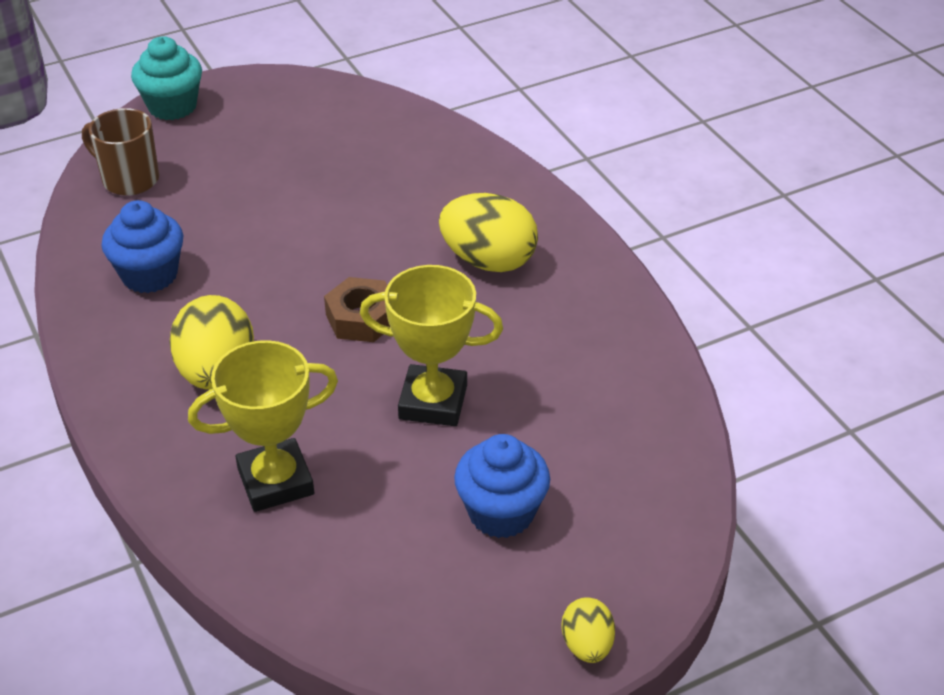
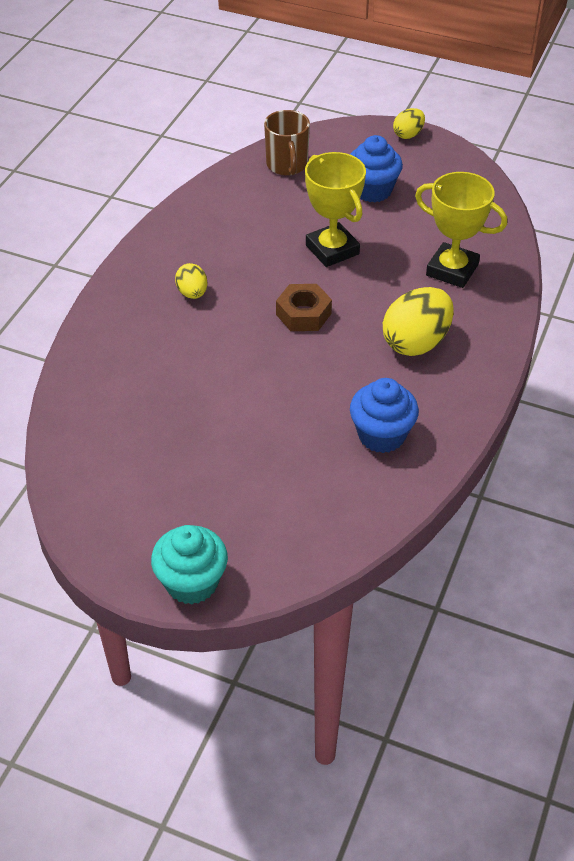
camera: 130 degrees left, 5 degrees up
brown mug [82,108,159,196] -> brown mug moved to [264,110,310,176]
yellow egg [439,193,538,272] -> yellow egg [175,263,208,299], size x0.54

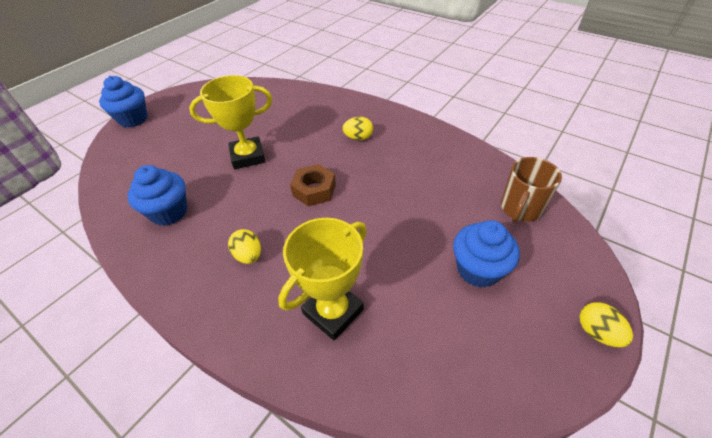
camera: 105 degrees right, 0 degrees up
turquoise cupcake [151,525,228,605] -> blue cupcake [99,76,148,127]
brown mug [264,110,310,176] -> brown mug turned 60 degrees counterclockwise [501,157,562,222]
yellow trophy [305,152,366,267] -> yellow trophy moved to [189,75,272,169]
yellow egg [383,287,454,356] -> yellow egg [228,229,261,264], size x0.54

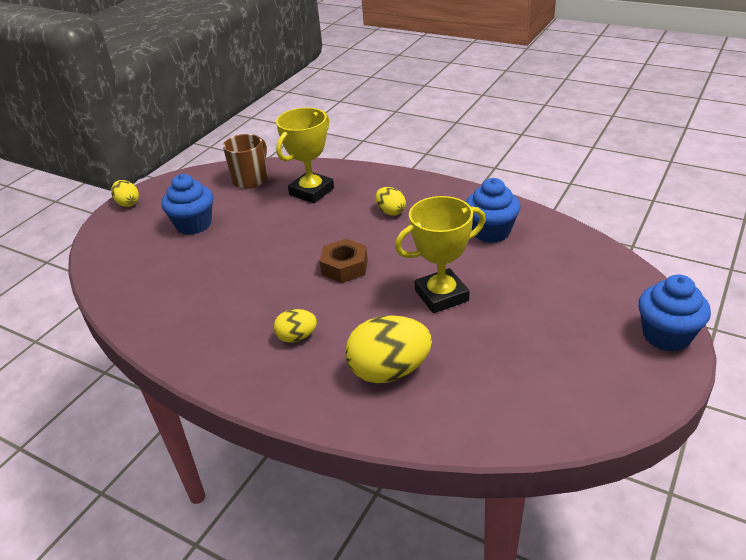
camera: 175 degrees right, 10 degrees down
brown mug [501,157,562,222] -> brown mug moved to [223,134,267,189]
none -> yellow egg [345,315,432,383]

